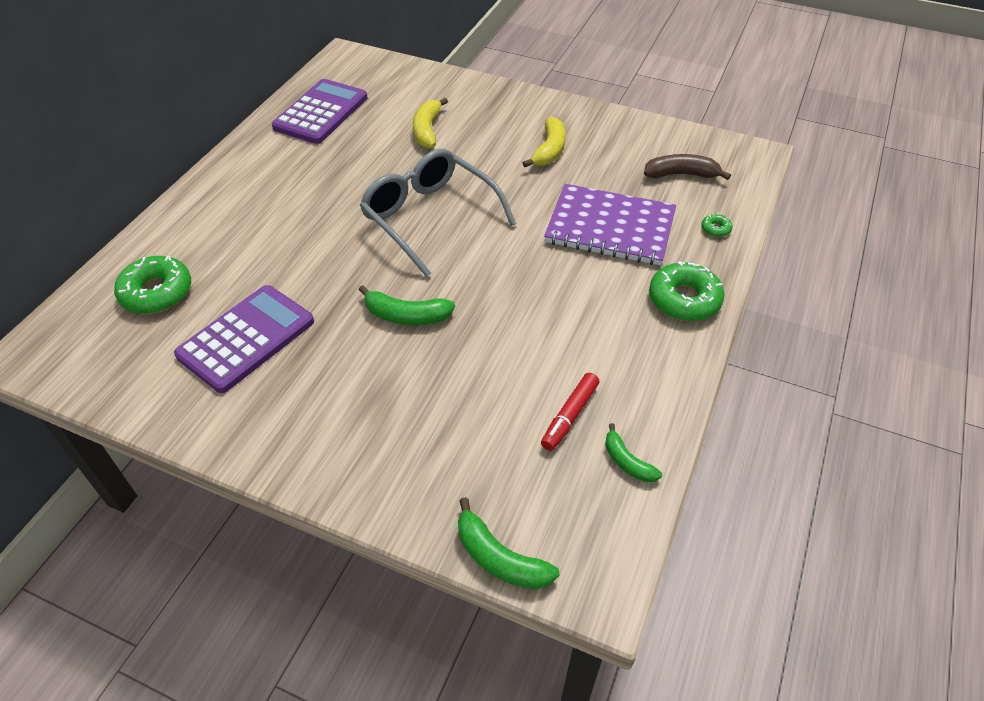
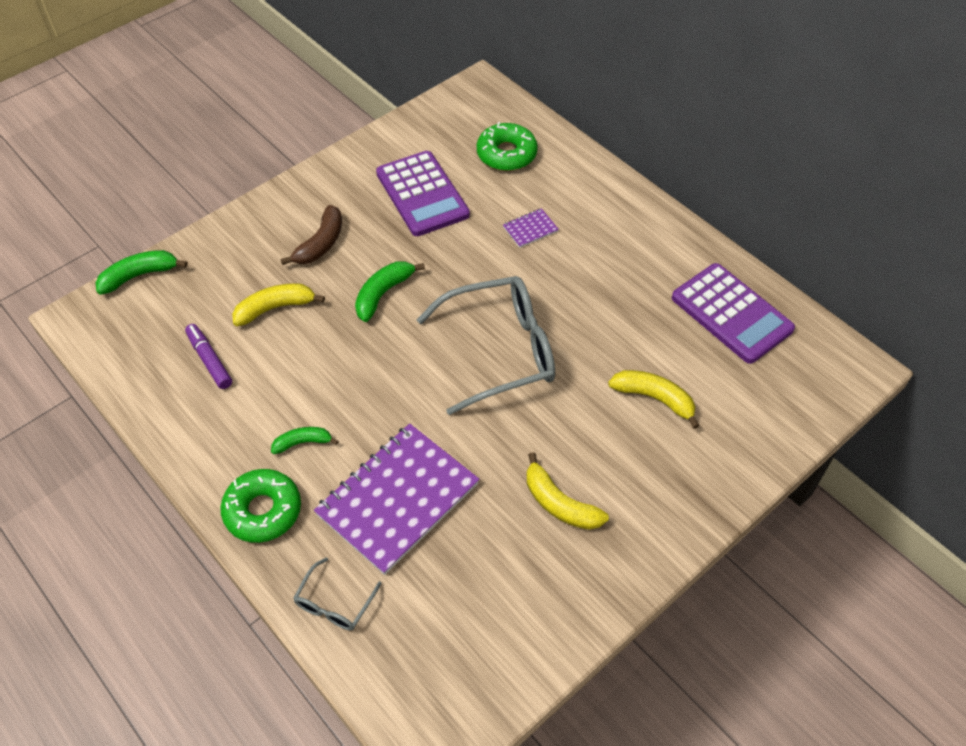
camera: 115 degrees right, 5 degrees up
red marker [541,373,599,451] -> purple marker [185,324,232,389]
green banana [605,423,662,482] -> green banana moved to [271,427,339,454]
brown banana [644,154,731,180] -> brown banana moved to [281,205,342,265]
green donut [701,213,732,237] -> grey glasses [293,557,382,631]
none -> yellow banana [232,283,325,326]
none -> purple notebook [503,208,559,248]

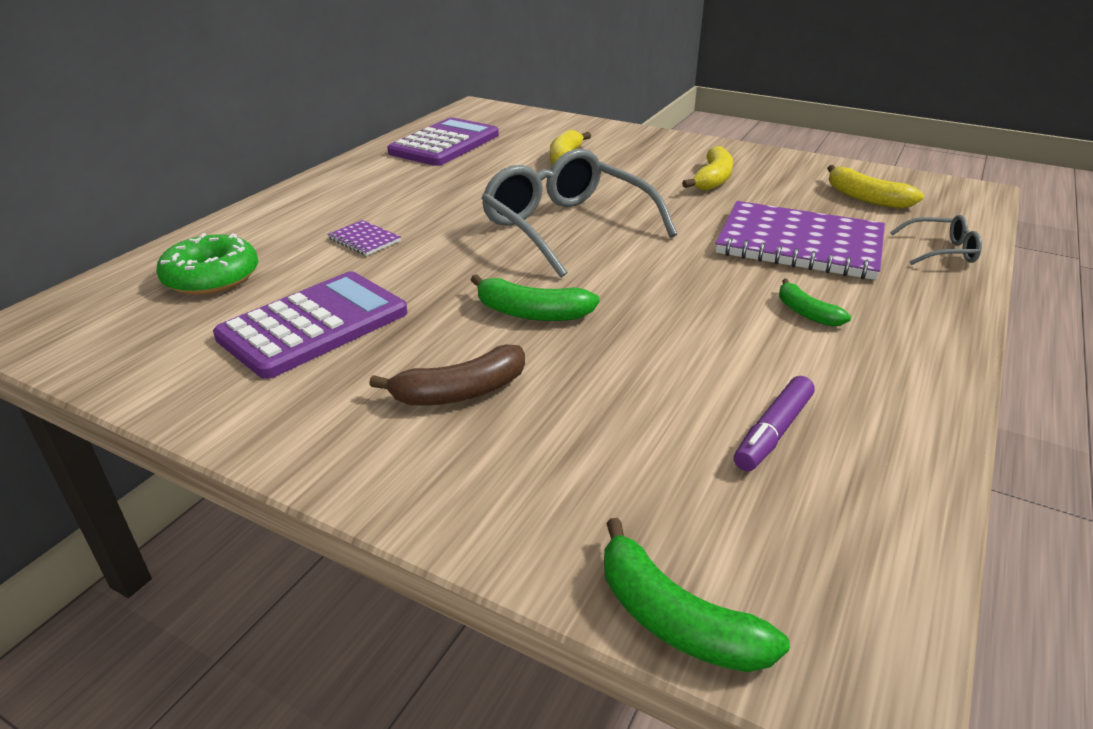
camera: 110 degrees left, 20 degrees down
green donut [220,469,301,543] -> none
yellow banana [232,283,325,326] -> yellow banana moved to [827,165,924,209]
brown banana [281,205,342,265] -> brown banana turned 150 degrees clockwise [369,344,525,406]

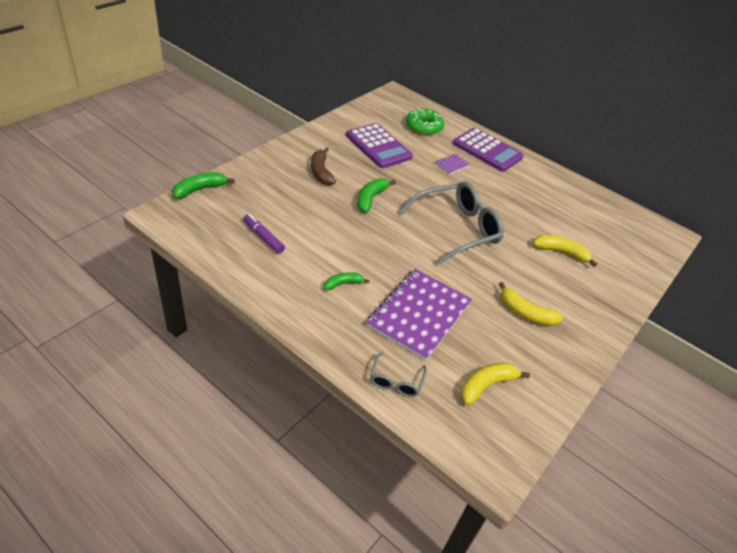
camera: 95 degrees right, 10 degrees up
purple calculator [387,117,499,166] -> purple calculator moved to [453,128,524,172]

